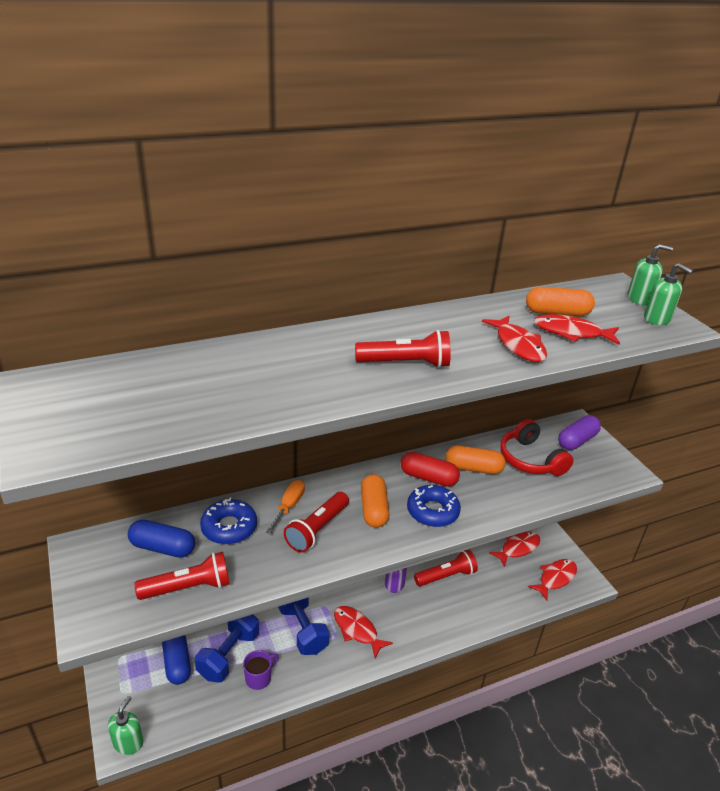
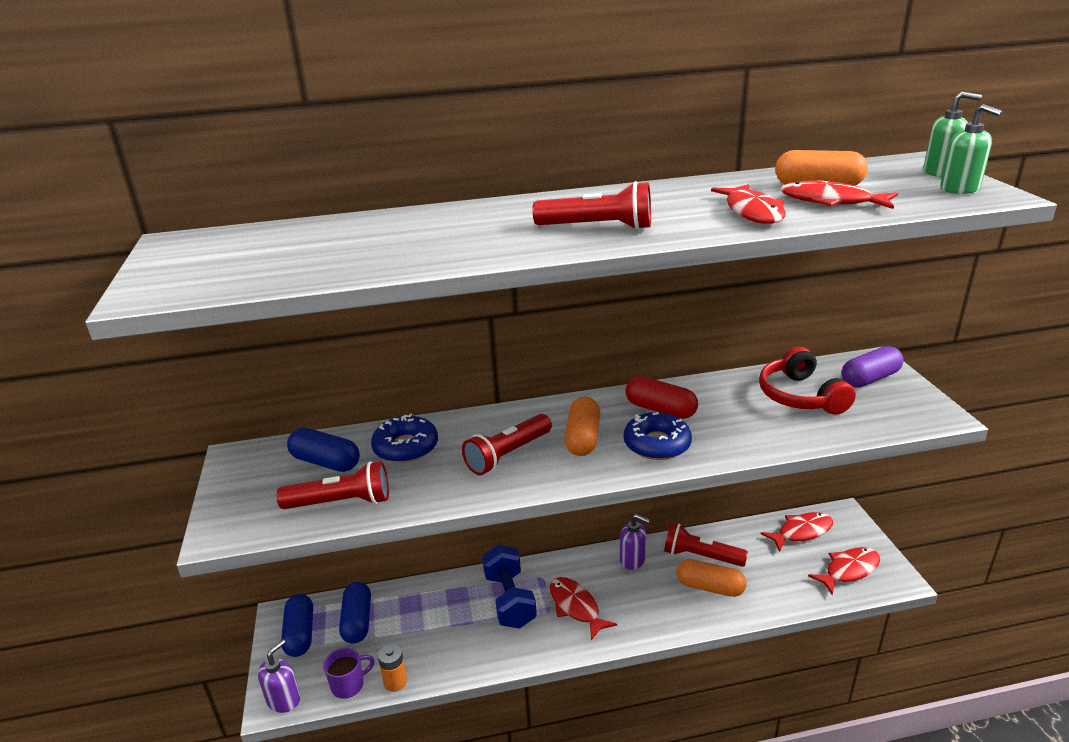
camera: 15 degrees right, 5 degrees down
green soap dispenser [108,696,144,755] -> purple soap dispenser [258,639,300,713]
blue dumbbell [195,614,259,683] -> none
purple mug [243,650,278,690] -> purple mug moved to [323,648,375,699]
orange screwdriver [266,480,305,534] -> none
red flashlight [414,550,478,586] -> red flashlight turned 150 degrees counterclockwise [664,523,748,567]
orange capsule [446,445,506,474] -> orange capsule moved to [677,559,747,597]
none -> blue capsule [281,594,313,657]
none -> orange battery [378,644,407,692]

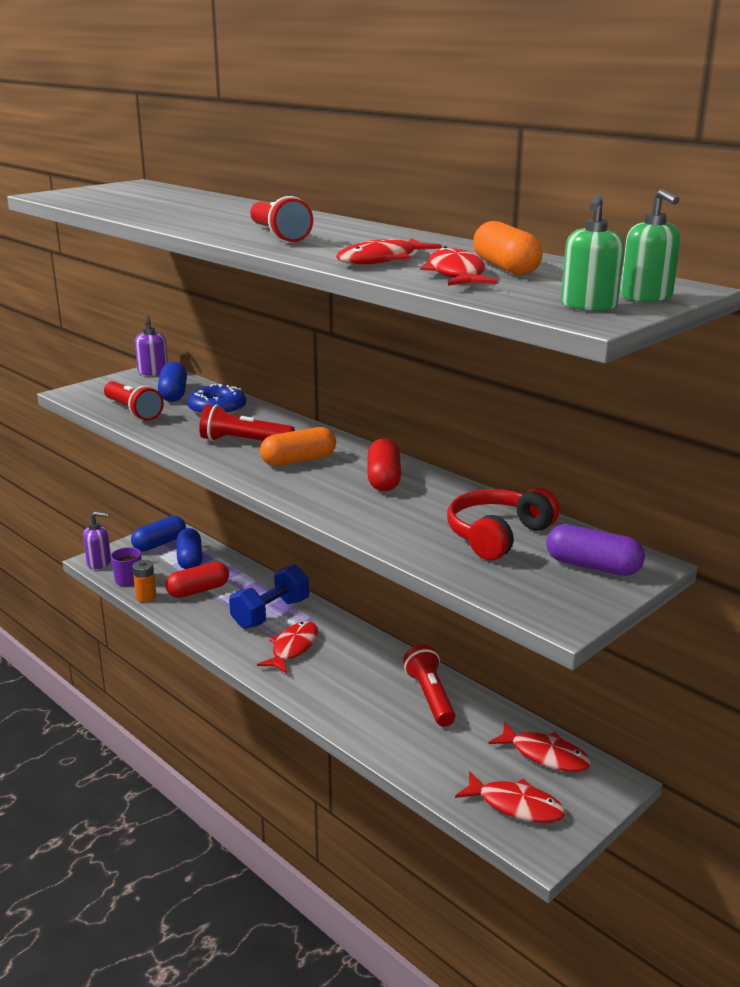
camera: 55 degrees right, 5 degrees down
blue capsule [339,582,371,644] -> blue capsule turned 60 degrees counterclockwise [176,528,202,569]
purple soap dispenser [620,514,650,570] -> purple soap dispenser moved to [135,316,168,376]
blue donut [624,412,692,460] -> none
orange capsule [677,559,747,597] -> none
none -> red capsule [166,562,229,598]

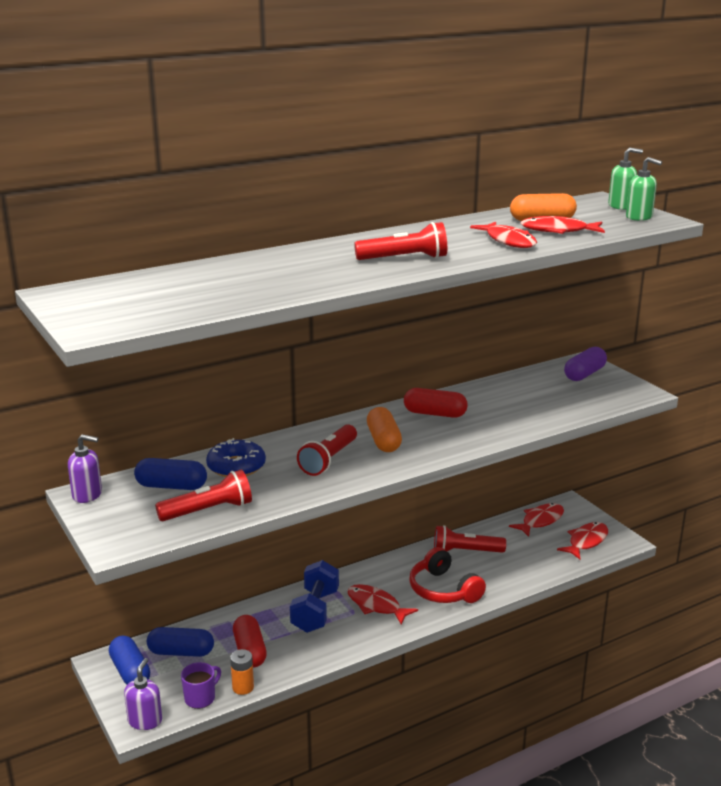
camera: 75 degrees left, 0 degrees up
blue dumbbell [229,564,309,629] -> blue dumbbell turned 45 degrees clockwise [290,560,339,633]
red headphones [447,488,560,560] -> red headphones moved to [410,547,486,603]

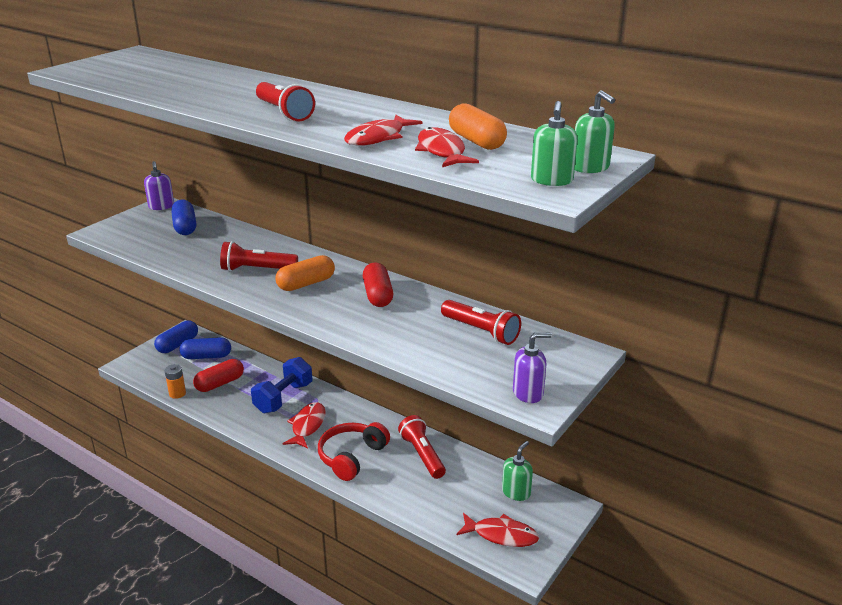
camera: 65 degrees right, 5 degrees up
purple soap dispenser [124,658,162,730] -> purple soap dispenser moved to [513,332,552,403]
blue capsule [147,627,214,657] -> blue capsule turned 75 degrees counterclockwise [179,337,231,359]
red flashlight [155,469,252,521] -> red flashlight moved to [441,300,521,345]
purple mug [181,662,221,709] -> none
blue donut [206,438,266,477] -> none
blue dumbbell [290,560,339,633] -> blue dumbbell turned 45 degrees counterclockwise [251,357,312,413]
red fish [509,503,564,537] -> green soap dispenser [502,441,533,501]
purple capsule [564,347,607,381] -> none

